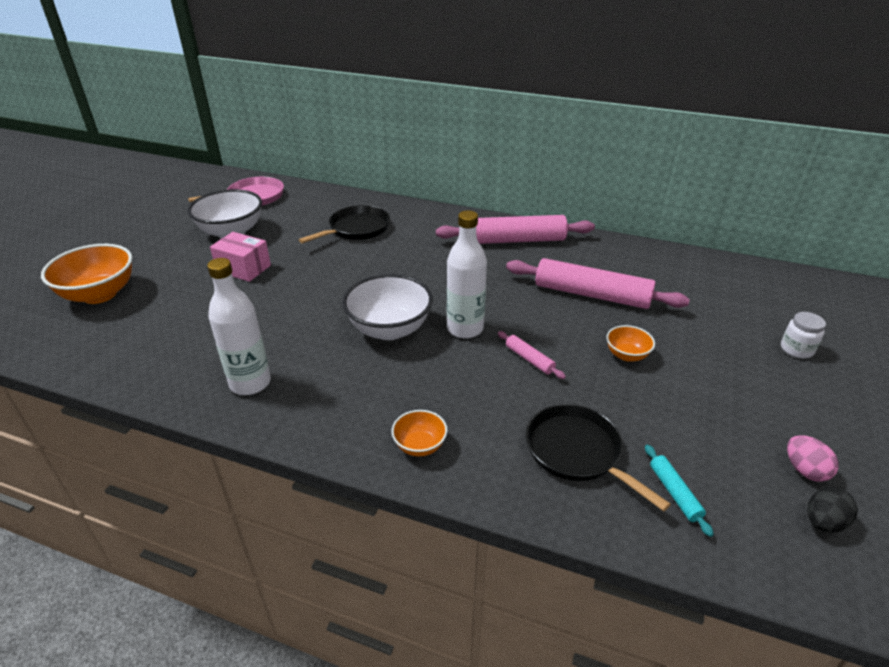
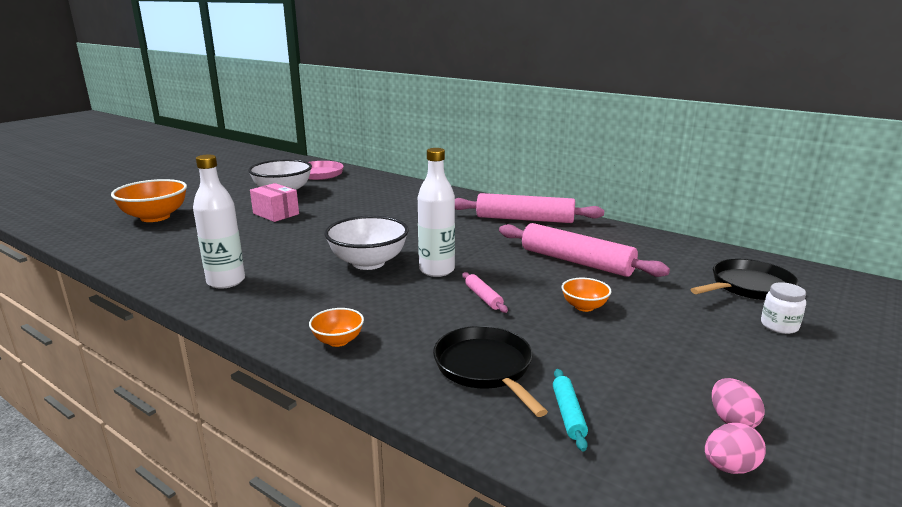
camera: 15 degrees right, 15 degrees down
black pan [299,205,390,243] -> black pan moved to [690,259,799,300]
black egg [807,487,858,533] -> pink egg [705,423,766,474]

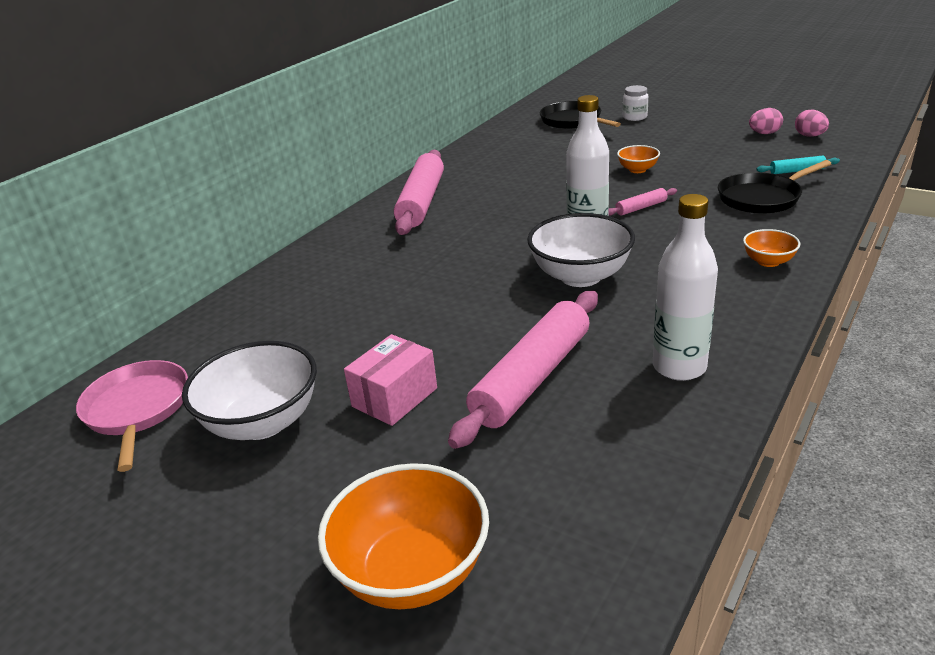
camera: 90 degrees left, 10 degrees up
pink rolling pin [499,223,670,277] -> pink rolling pin moved to [448,291,598,449]

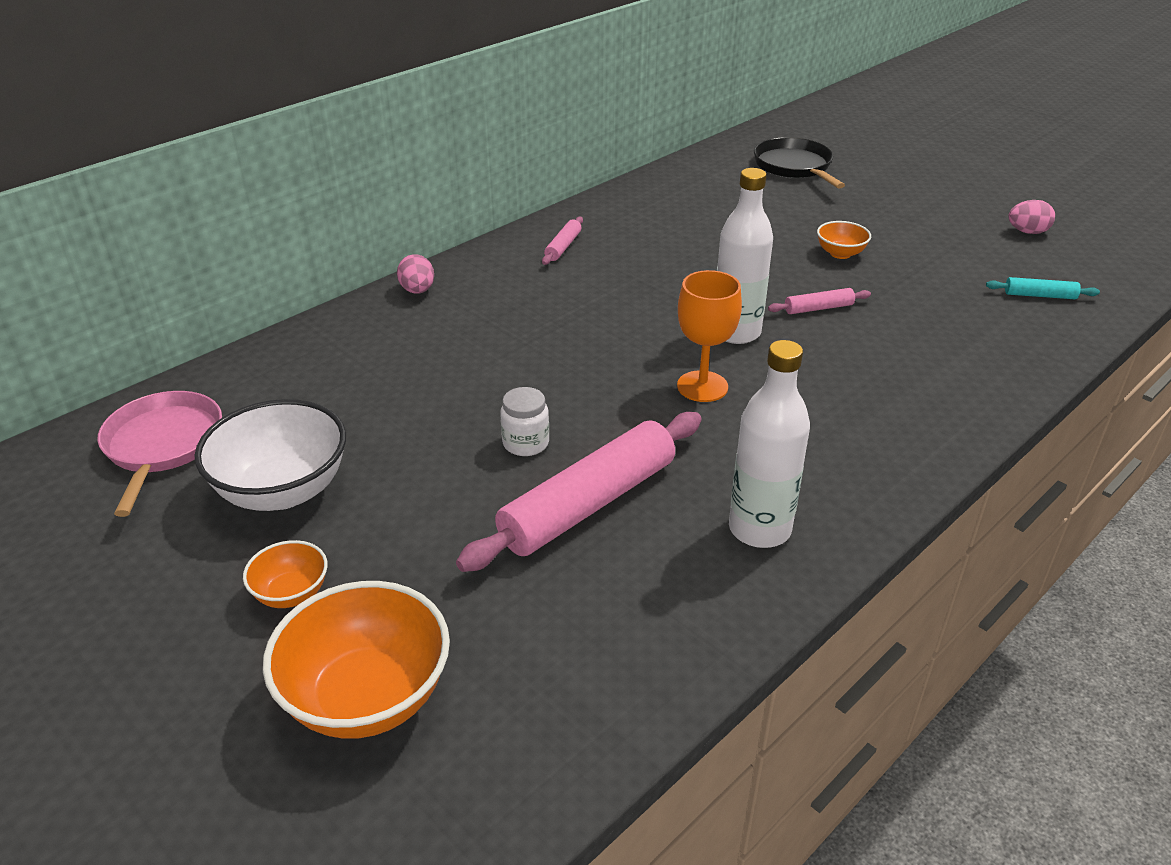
camera: 10 degrees right, 5 degrees up
pink box [344,334,437,426] -> none
pink rolling pin [394,150,444,235] -> pink rolling pin [542,217,583,265], size x0.44
white bowl [527,213,635,287] -> orange goblet [677,270,742,402]
white jar [623,85,648,121] -> white jar moved to [500,387,549,456]
black pan [718,160,831,214] -> none
orange bowl [743,229,800,267] -> orange bowl moved to [243,540,328,608]
pink egg [795,109,829,137] -> pink egg moved to [397,254,434,294]

